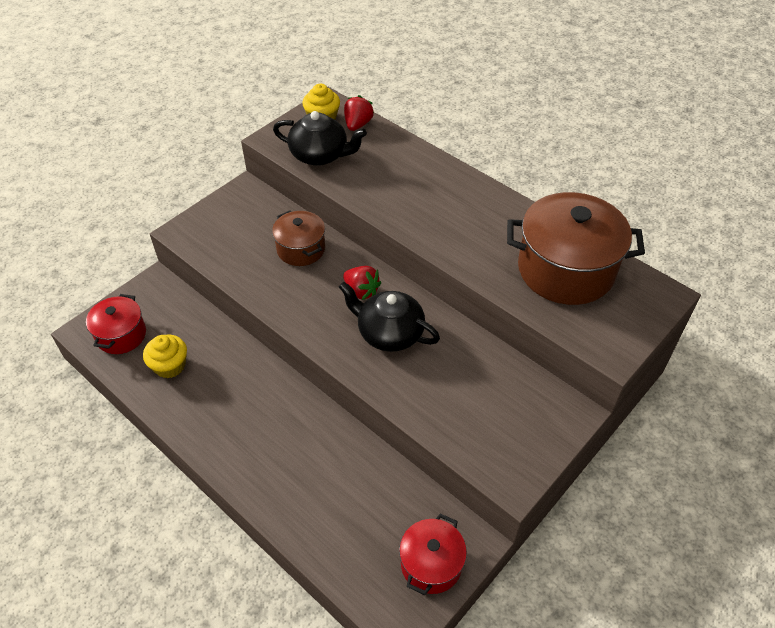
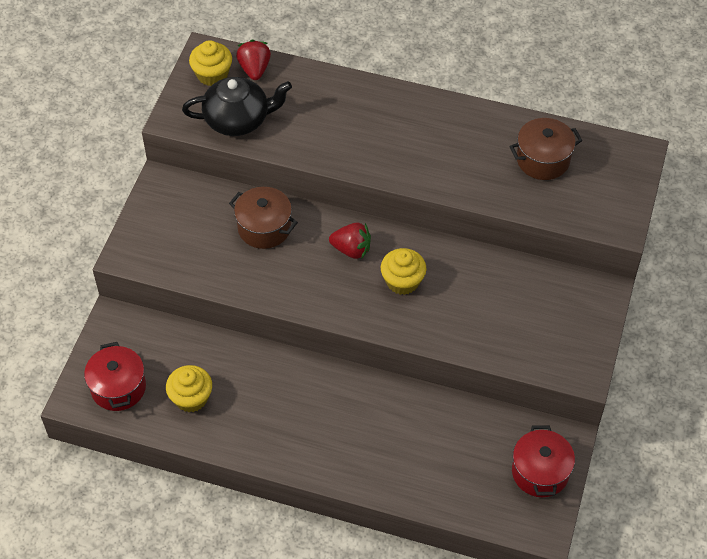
camera: 25 degrees left, 5 degrees up
black teapot [339,282,440,352] -> yellow cupcake [381,248,426,295]
brown pot [507,192,645,305] -> brown pot [509,118,582,180], size x0.55

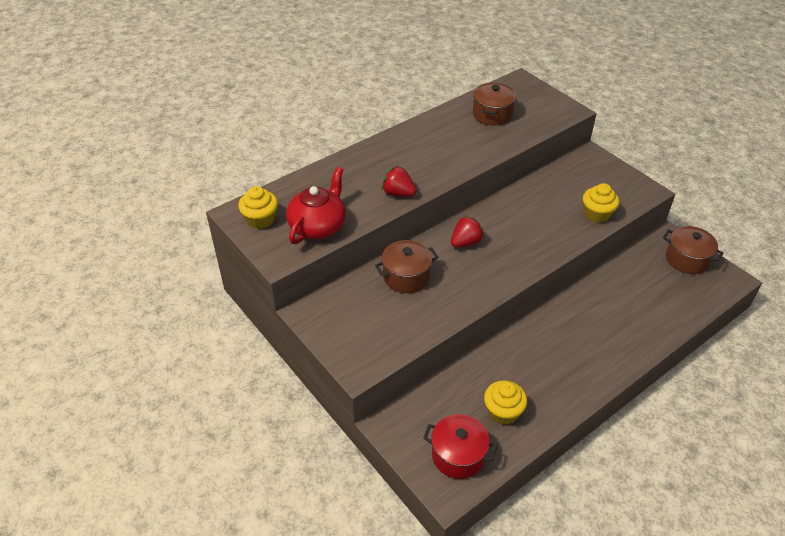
camera: 55 degrees left, 10 degrees down
black teapot [182,77,292,136] -> red teapot [286,167,346,244]
red strawberry [236,40,271,80] -> red strawberry moved to [381,166,417,196]
yellow cupcake [381,248,426,295] -> yellow cupcake moved to [583,183,619,223]
red pot [512,425,575,497] -> brown pot [663,226,724,274]

